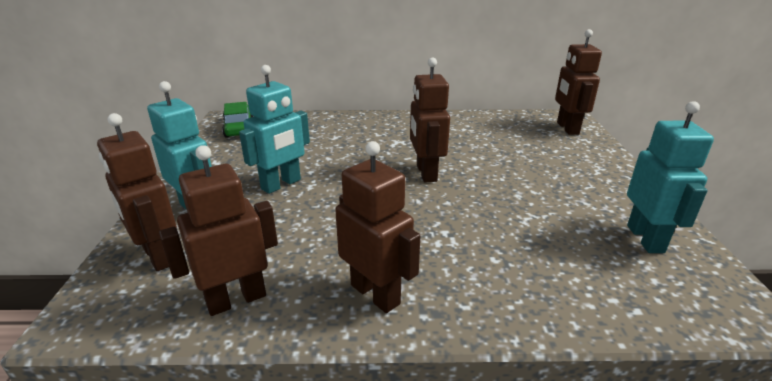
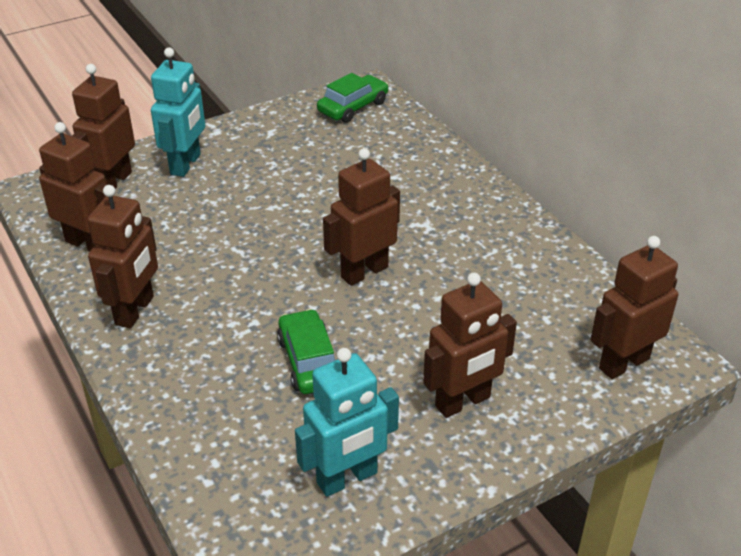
camera: 60 degrees right, 10 degrees up
turquoise robot [239,65,310,194] -> none
none -> green car [277,309,335,394]
none -> brown robot [423,273,517,418]

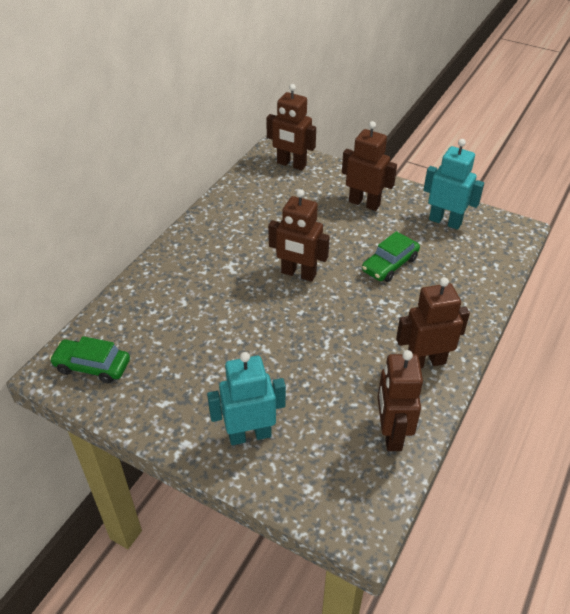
camera: 120 degrees left, 5 degrees up
brown robot [72,64,135,189] -> none

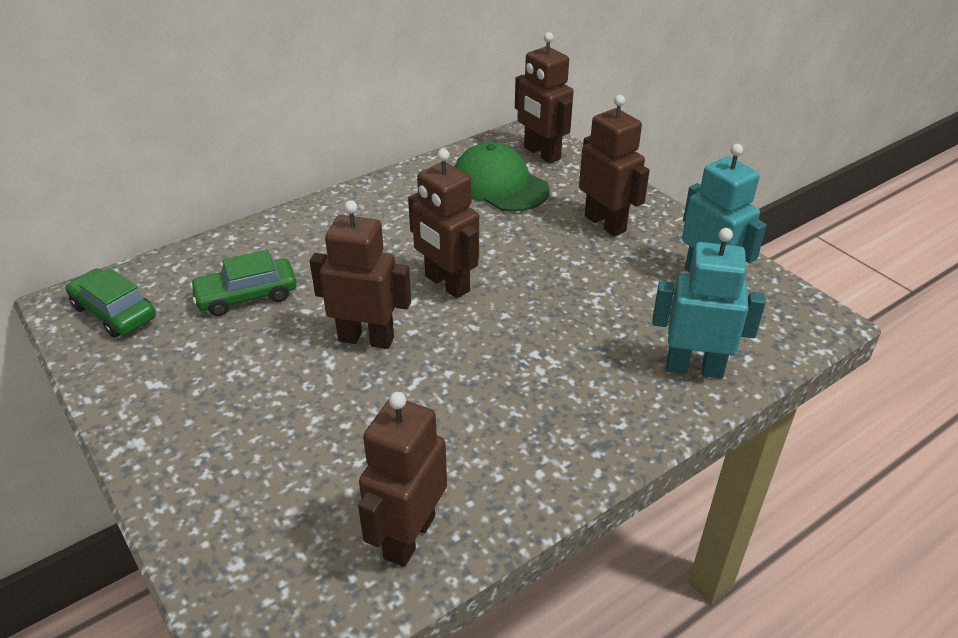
camera: 25 degrees right, 5 degrees down
turquoise robot [207,352,286,445] -> turquoise robot moved to [652,228,766,379]
green car [362,231,420,282] -> green car moved to [190,250,297,316]
brown robot [396,277,470,369] -> brown robot moved to [310,200,411,349]
none -> green cap [454,142,550,212]

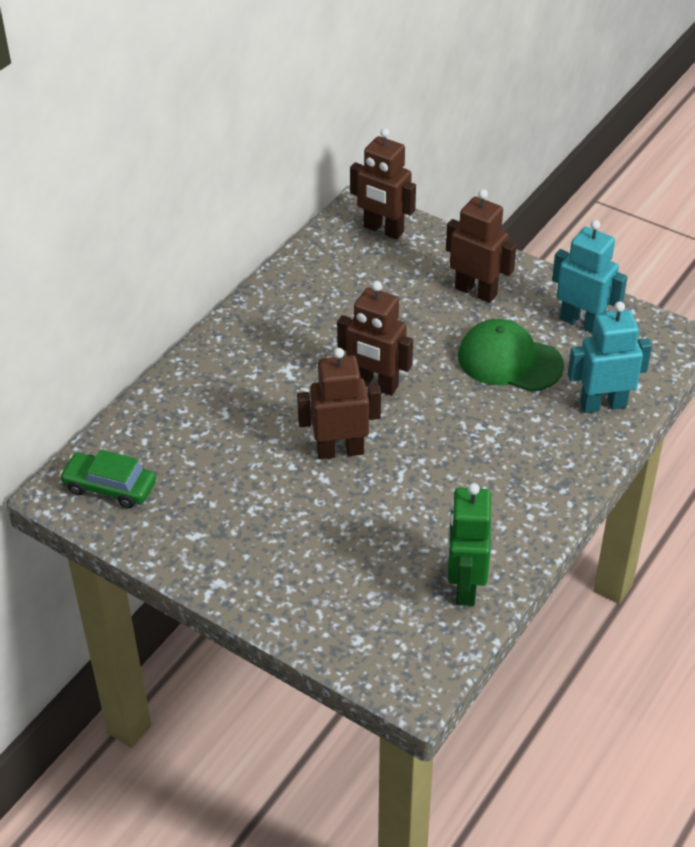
camera: 20 degrees left, 5 degrees up
green car [190,250,297,316] -> none
brown robot [358,392,447,567] -> green robot [447,483,491,606]
green cap [454,142,550,212] -> green cap moved to [458,319,564,392]

